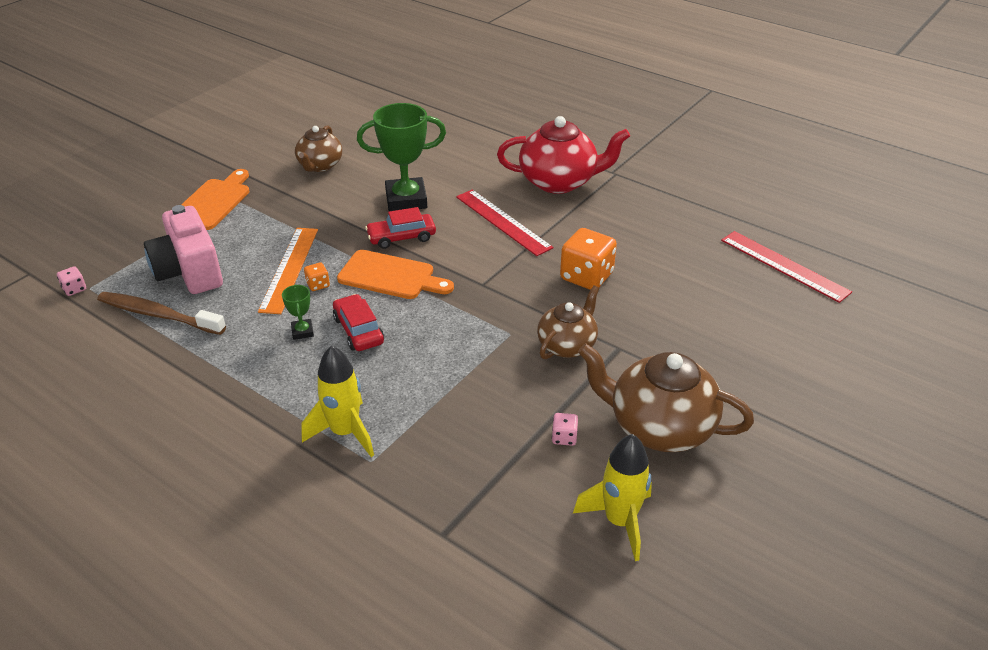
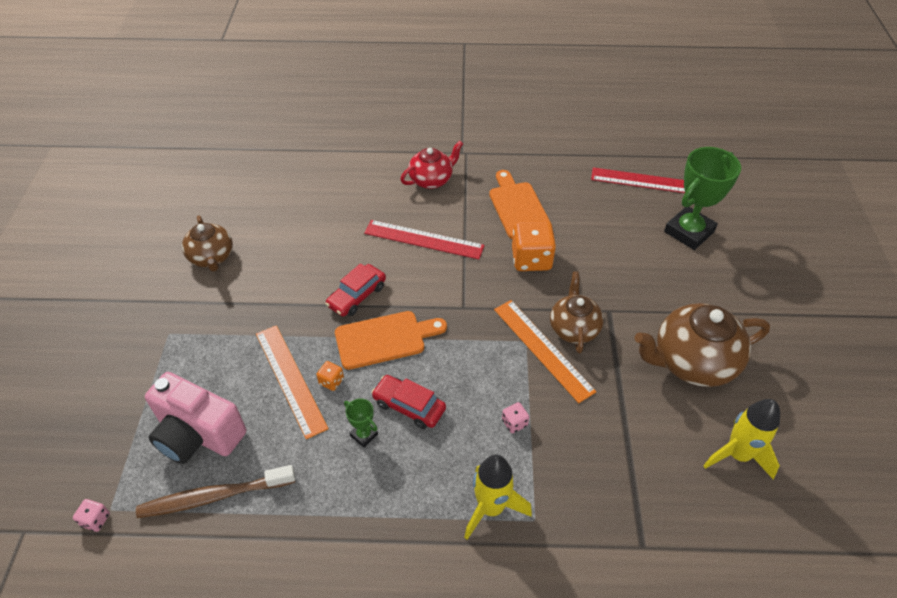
camera: 35 degrees left, 10 degrees up
orange cutting board [181,169,250,230] -> orange cutting board moved to [489,170,550,239]
green trophy [357,103,446,211] -> green trophy moved to [664,147,741,250]
red teapot [497,116,630,194] -> red teapot [400,141,463,189], size x0.62
pink dice [552,413,578,446] -> pink dice moved to [502,402,529,433]
none -> orange ruler [494,300,597,403]

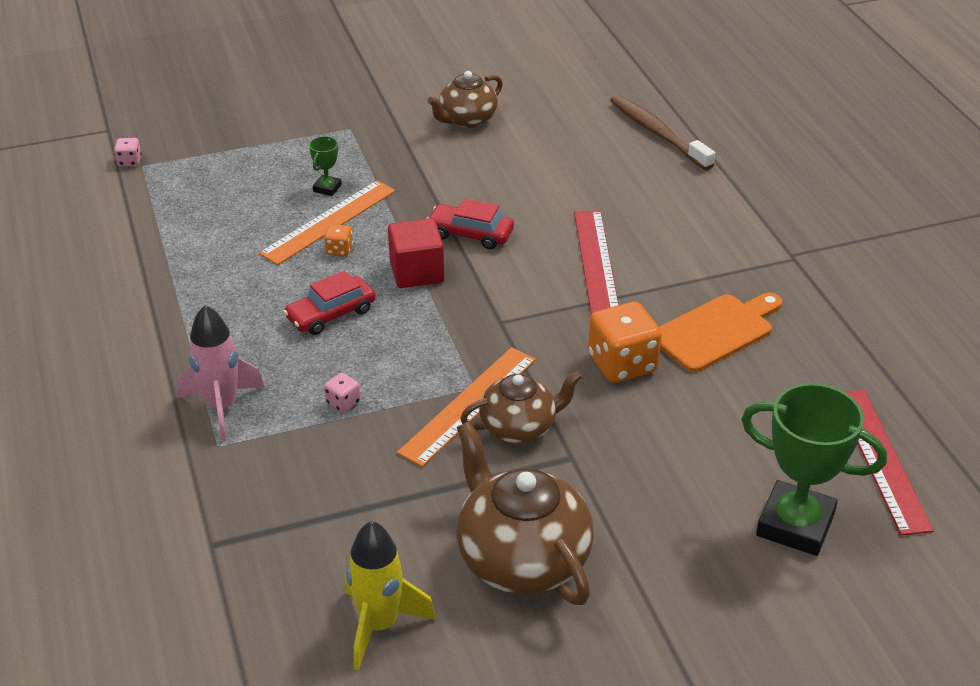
camera: 70 degrees right, 10 degrees down
brown toothbrush [136,465,295,518] -> brown toothbrush moved to [610,95,715,170]
pink camera [145,372,246,464] -> none
orange cutting board [335,311,447,370] -> red cube [388,218,444,288]
green trophy [344,398,378,447] -> green trophy moved to [309,136,342,196]
red car [371,375,446,429] -> red car turned 135 degrees counterclockwise [283,270,376,335]
red teapot [400,141,463,189] -> none
yellow rocket [464,455,532,540] -> pink rocket [177,305,264,442]

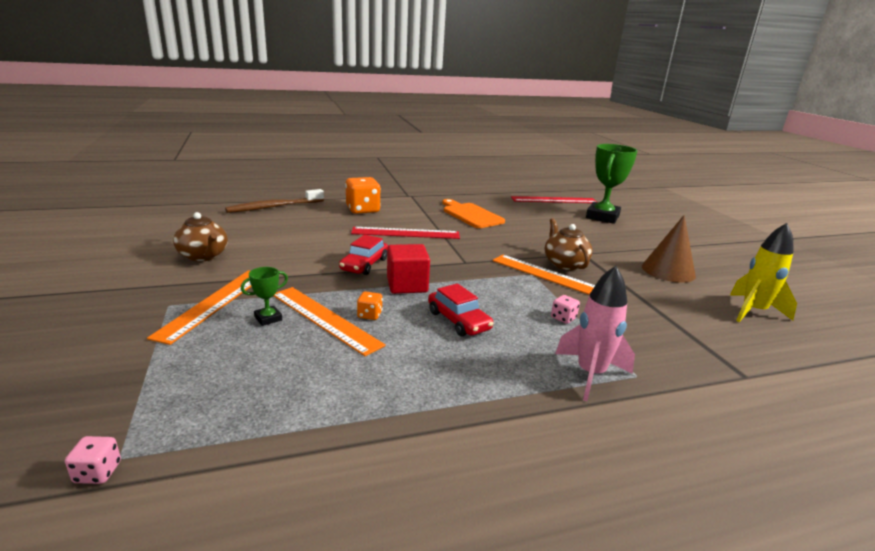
camera: 90 degrees left, 15 degrees down
green trophy [309,136,342,196] -> green trophy turned 60 degrees counterclockwise [241,267,288,326]
brown teapot [457,421,594,605] -> brown cone [642,215,696,283]
orange dice [588,301,662,383] -> orange dice moved to [345,177,381,214]
none -> orange ruler [147,270,252,345]

